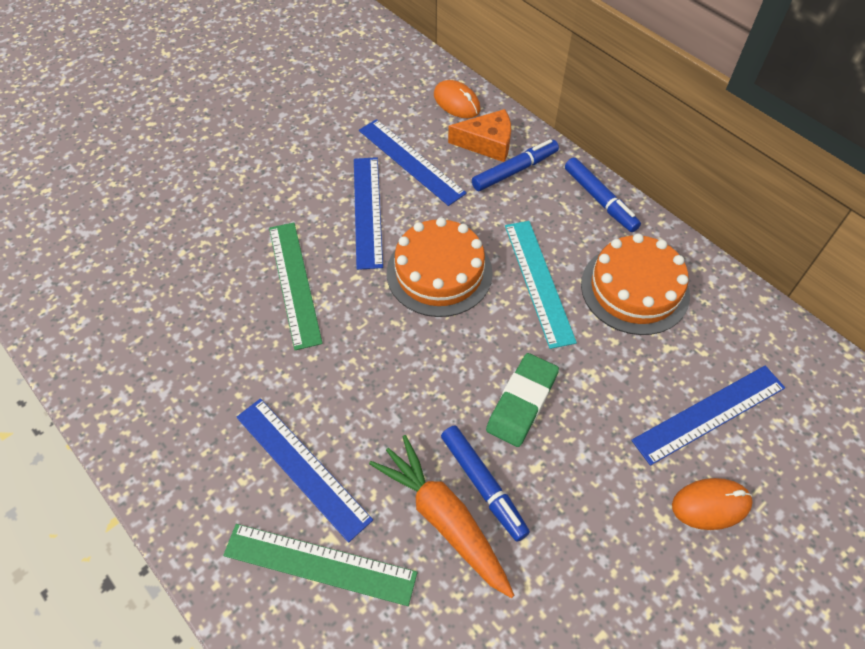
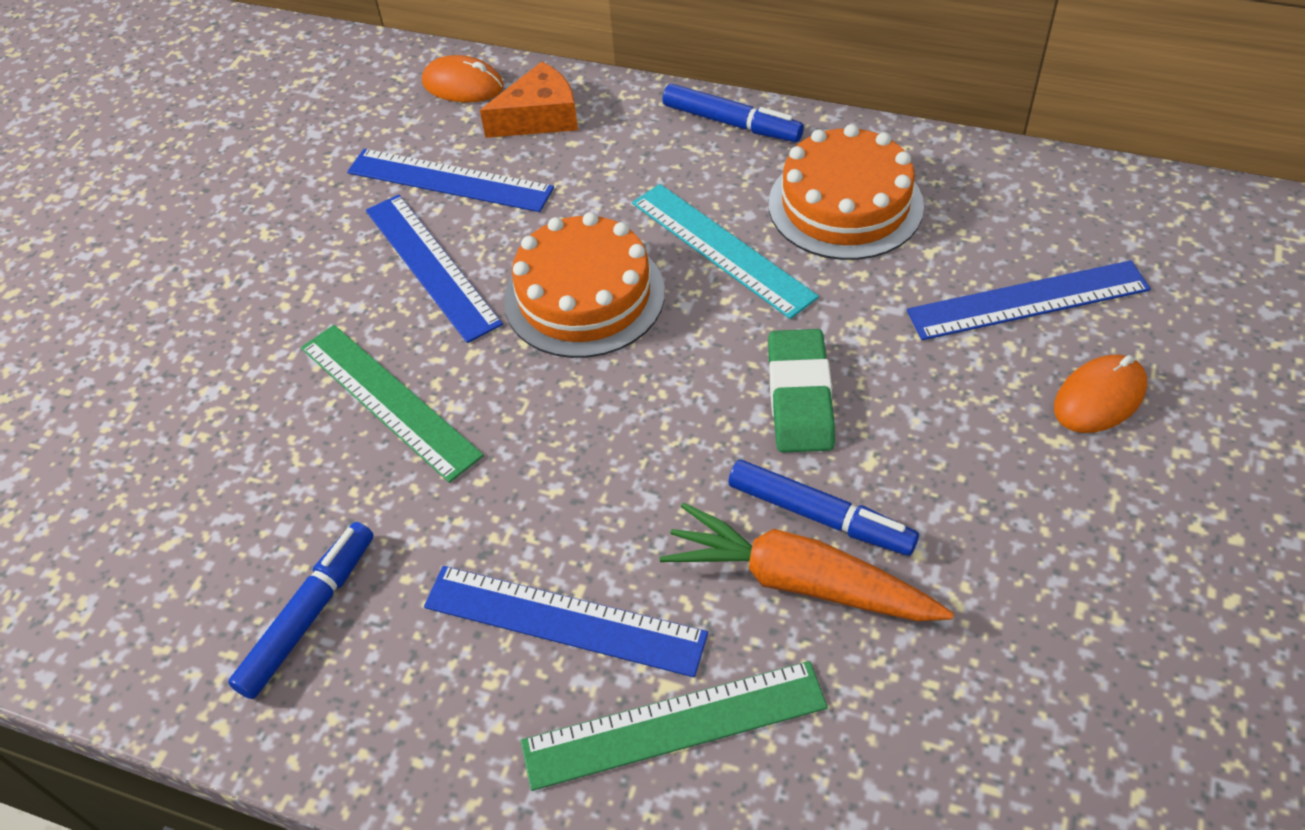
camera: 25 degrees left, 5 degrees down
blue marker [472,139,559,191] -> blue marker moved to [228,522,374,699]
blue ruler [631,366,785,465] -> blue ruler turned 45 degrees clockwise [907,260,1151,340]

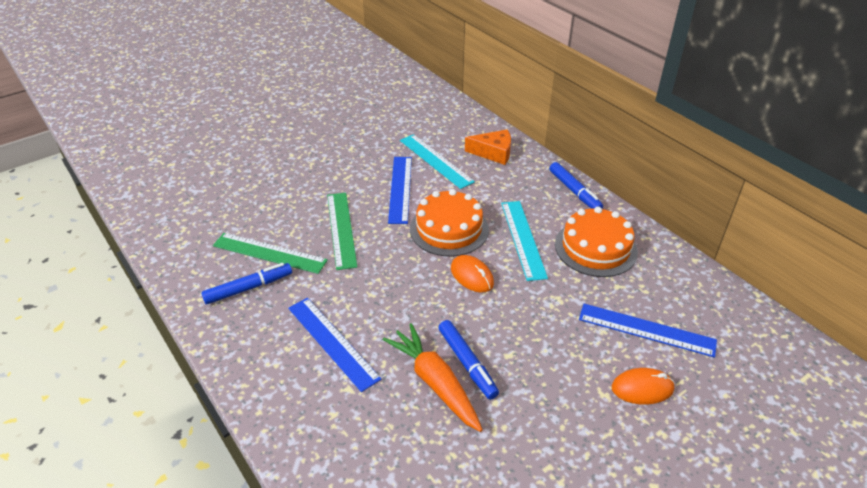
camera: 30 degrees right, 10 degrees down
blue ruler [347,149,554,212] -> turquoise ruler [400,134,475,189]
orange mouse [422,55,504,102] -> orange mouse moved to [451,255,494,293]
green ruler [521,661,828,791] -> green ruler moved to [213,233,328,274]
green eraser [768,329,835,453] -> none

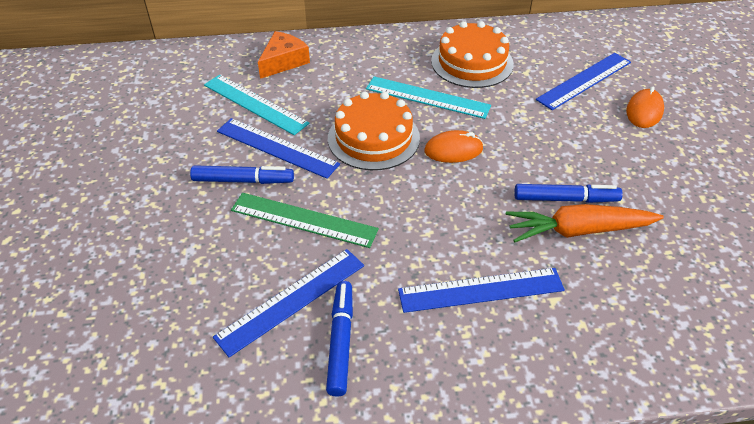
camera: 60 degrees left, 5 degrees up
green ruler [213,233,328,274] -> blue ruler [213,249,364,357]
turquoise ruler [400,134,475,189] -> turquoise ruler turned 45 degrees clockwise [204,75,309,135]
blue marker [549,162,603,209] -> blue marker moved to [190,165,294,184]

